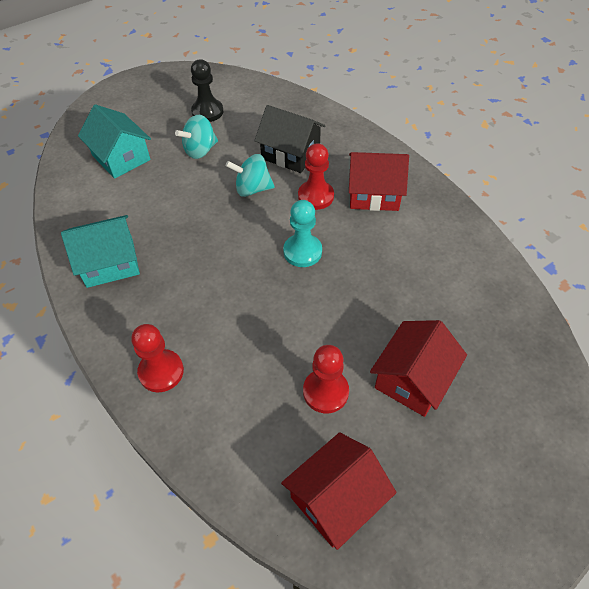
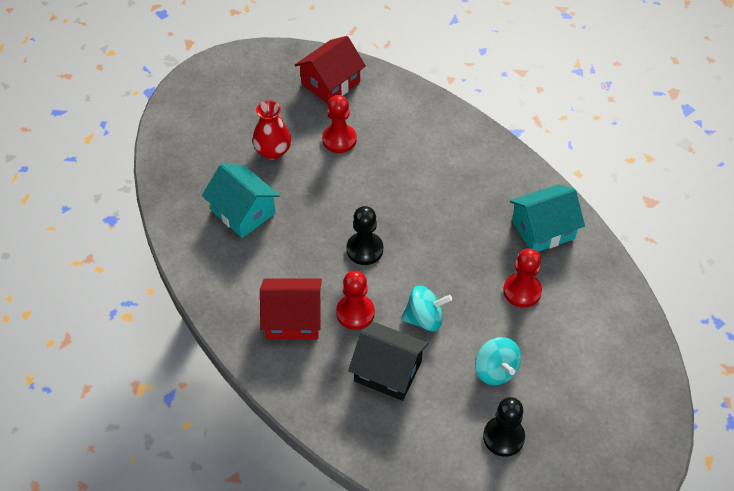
camera: 175 degrees right, 0 degrees up
turquoise house [78,104,151,179] -> turquoise house moved to [202,164,280,238]
red pawn [131,324,184,392] -> red pawn moved to [503,248,542,308]
turquoise spinning top [175,115,218,159] -> turquoise spinning top turned 105 degrees clockwise [475,337,521,385]
turquoise pawn [283,200,322,267] -> black pawn [346,206,383,265]
red house [370,320,467,417] -> red vase [252,100,291,159]

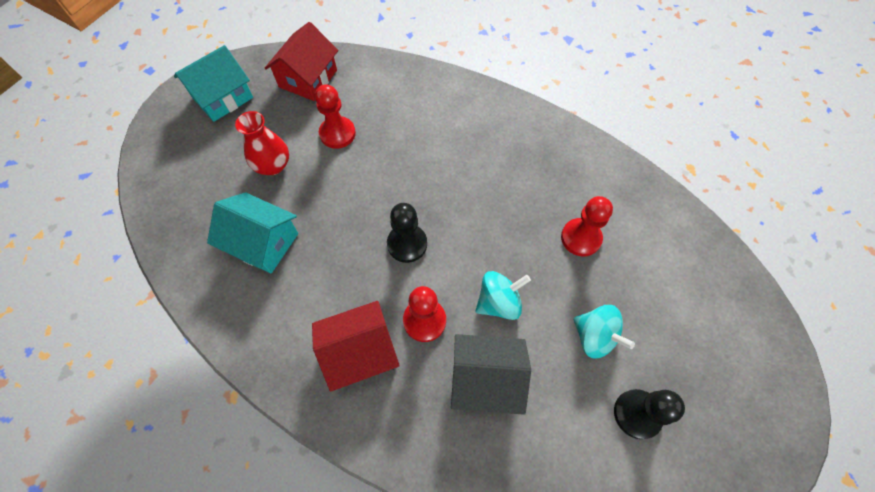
camera: 20 degrees left, 10 degrees up
turquoise house [510,184,585,252] -> turquoise house moved to [174,45,253,122]

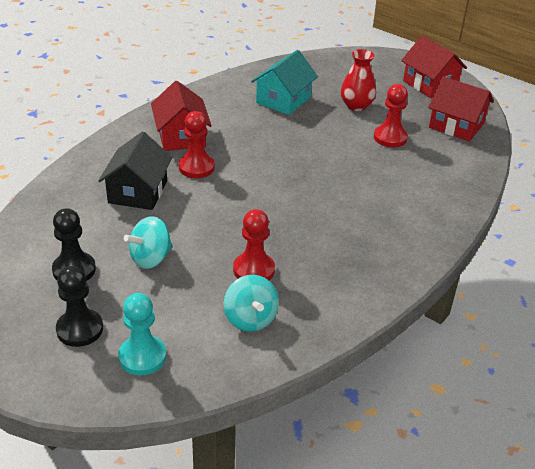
camera: 95 degrees right, 25 degrees down
turquoise house [174,45,253,122] -> red house [401,36,467,98]
black pawn [387,203,427,263] -> black pawn moved to [56,266,103,347]
turquoise spinning top [475,271,531,320] -> turquoise spinning top moved to [224,275,279,332]
none -> turquoise pawn [118,293,166,375]

